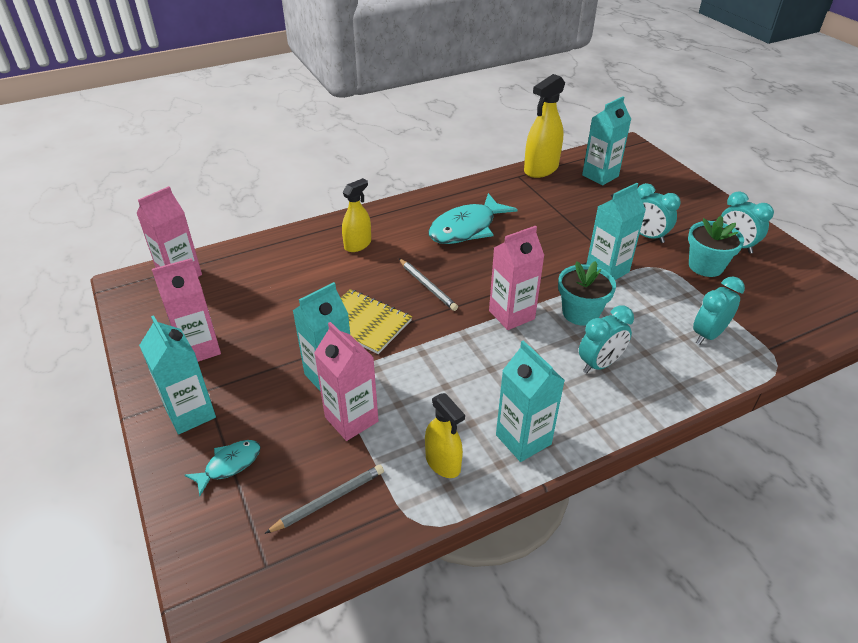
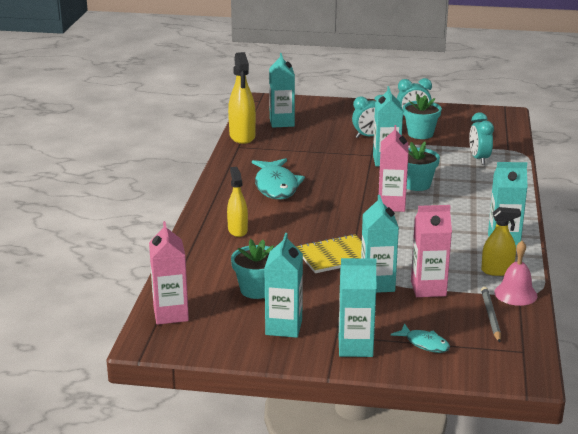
camera: 55 degrees left, 15 degrees down
pink carton [152,258,221,362] -> turquoise carton [264,233,303,338]
turquoise fish [185,440,261,496] -> turquoise fish turned 135 degrees clockwise [391,323,450,353]
grey pencil [399,258,458,311] -> none
turquoise clock [579,306,634,373] -> none
none -> turquoise flower pot [231,239,274,299]
none -> pink bell [494,241,538,306]

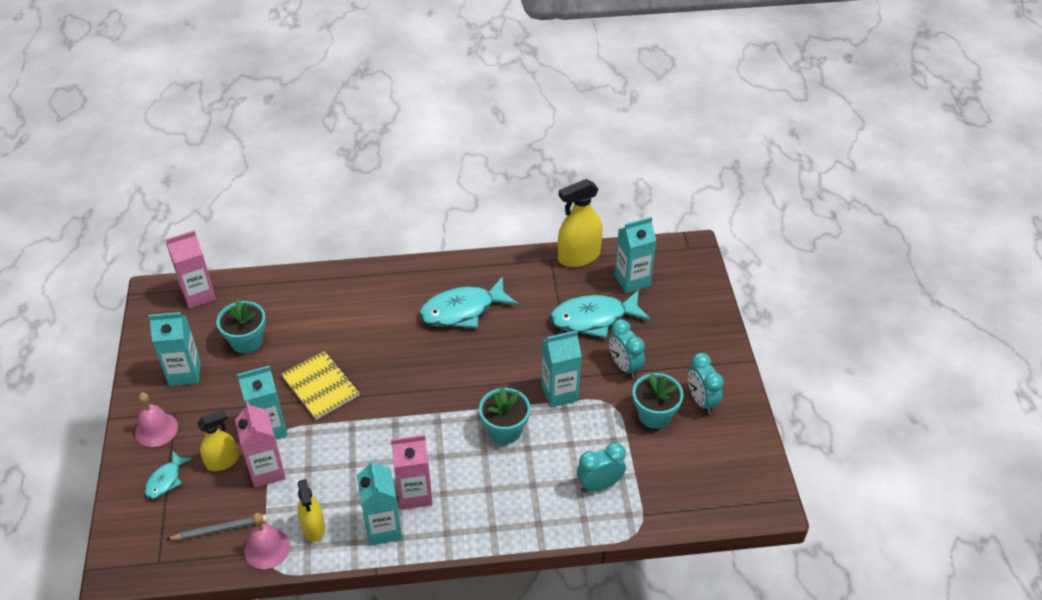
camera: 75 degrees right, 20 degrees up
yellow spray bottle [227,167,248,237] -> yellow spray bottle moved to [197,410,239,471]
turquoise carton [339,258,376,357] -> pink bell [135,392,178,447]
pink carton [379,125,408,212] -> pink carton moved to [391,434,433,510]
none -> turquoise fish [550,290,650,338]

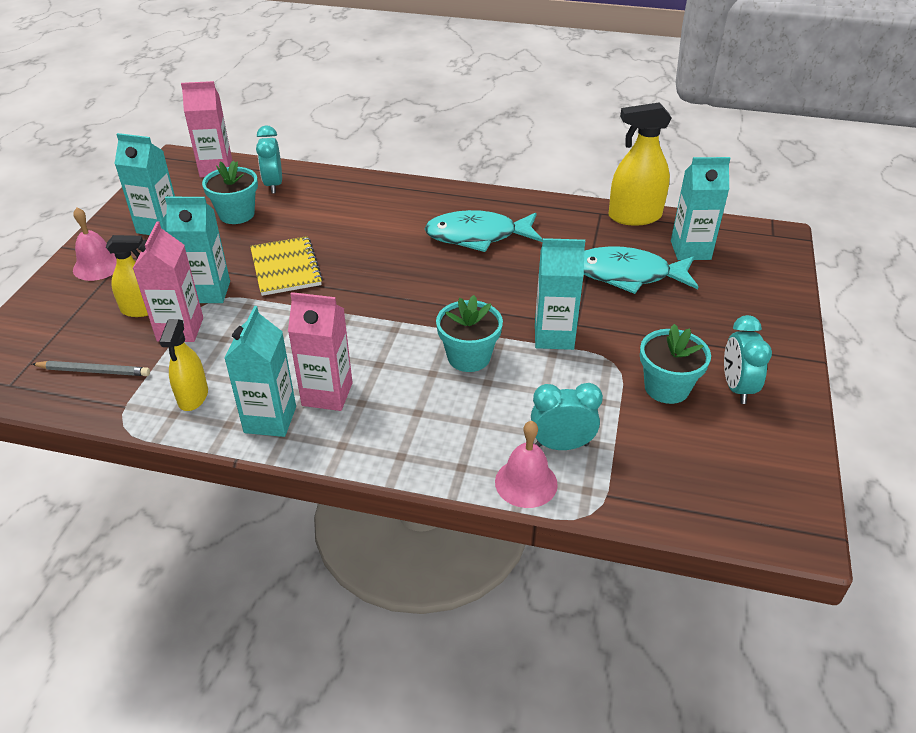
camera: 20 degrees right, 5 degrees down
turquoise fish [145,451,192,499] -> none
pink bell [244,513,290,569] -> pink bell moved to [495,421,558,508]
turquoise clock [609,319,645,378] -> turquoise clock moved to [256,125,282,194]

